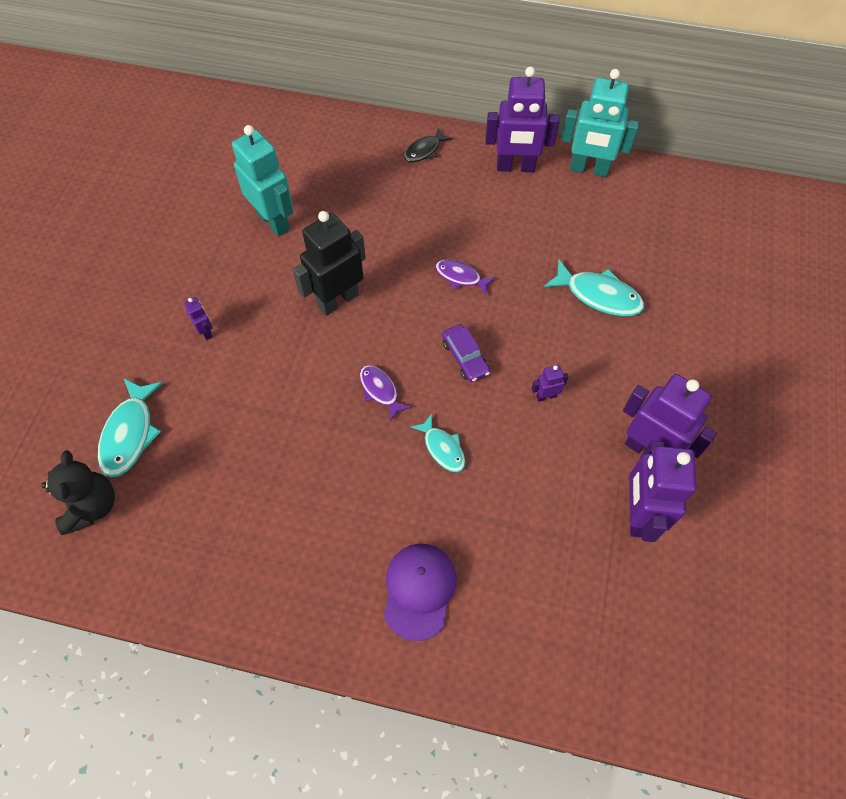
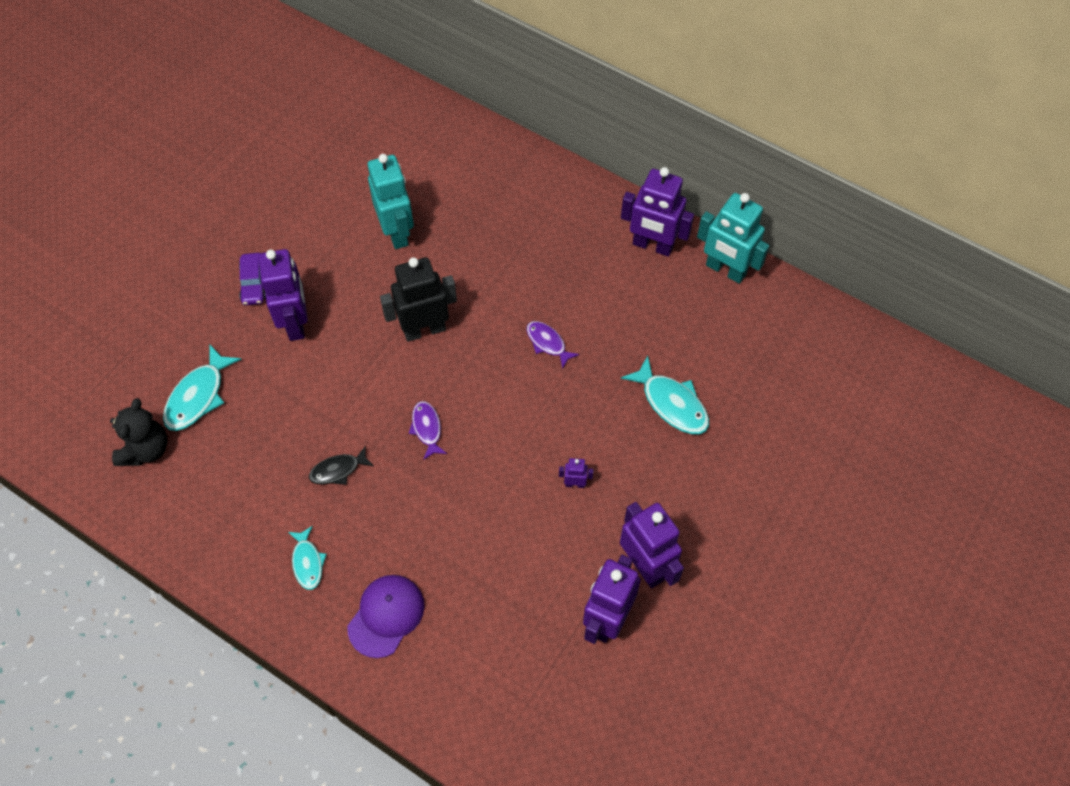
camera: 20 degrees right, 0 degrees up
purple robot [184,297,212,340] -> purple robot [258,249,308,341], size x2.29
black fish [404,129,452,162] -> black fish moved to [309,446,374,485]
turquoise fish [411,413,465,472] -> turquoise fish moved to [288,526,327,590]
purple car [442,324,490,382] -> purple car moved to [239,253,266,305]

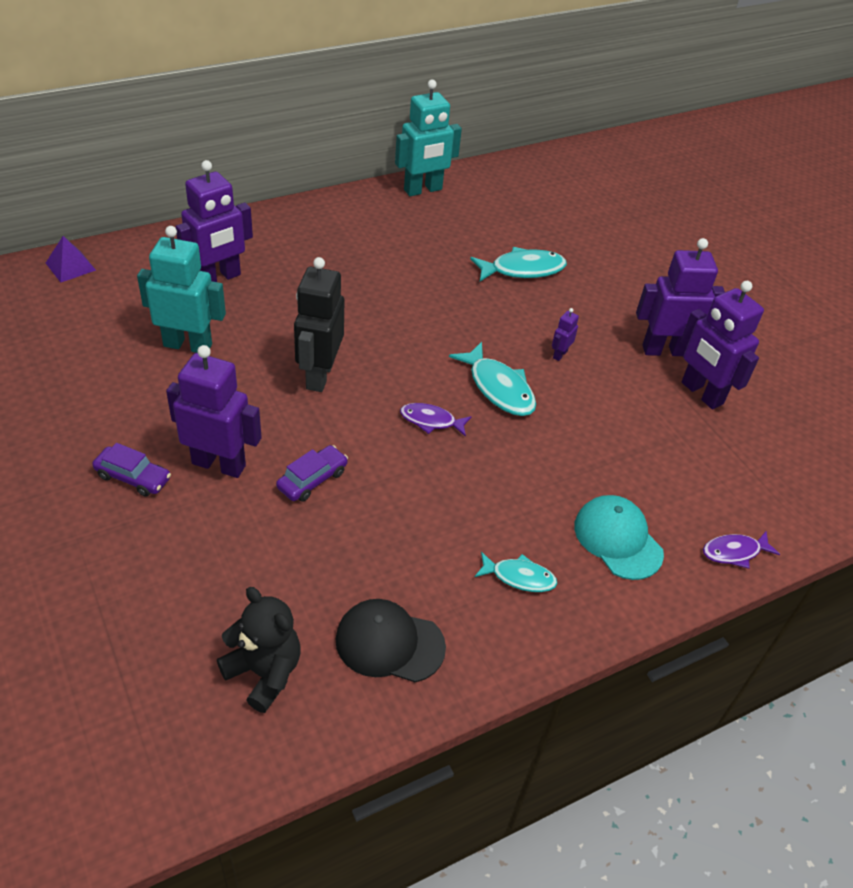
camera: 65 degrees left, 15 degrees down
turquoise fish [163,345,242,431] -> turquoise fish moved to [449,342,536,416]
black fish [309,446,374,485] -> none
purple cap [347,575,425,658] -> turquoise cap [574,495,664,580]
purple fish [527,321,579,369] -> purple fish moved to [703,531,780,569]
purple robot [621,167,694,257] -> purple robot moved to [176,160,253,282]
none -> purple pyramid [46,236,96,282]
none -> purple car [276,445,348,502]
none -> black cap [335,599,446,682]

